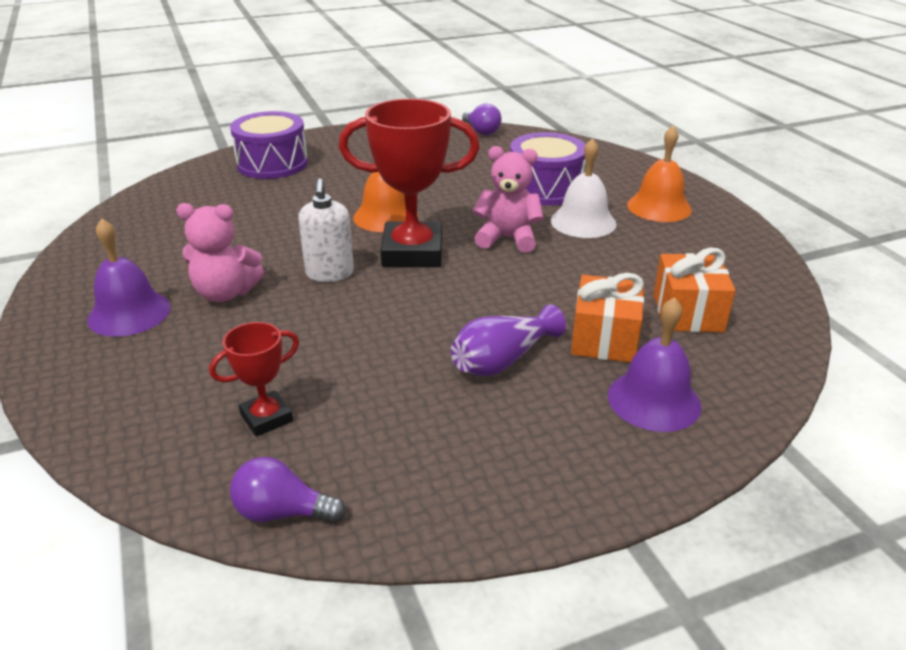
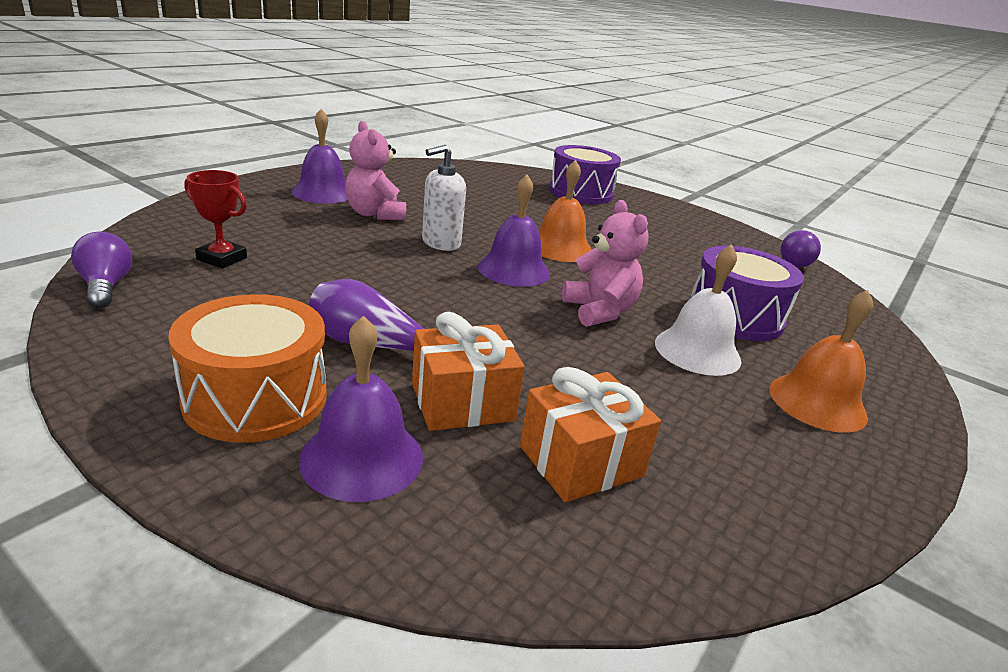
camera: 55 degrees right, 5 degrees down
red trophy [339,99,480,267] -> purple bell [478,175,550,287]
none -> orange drum [169,294,327,443]

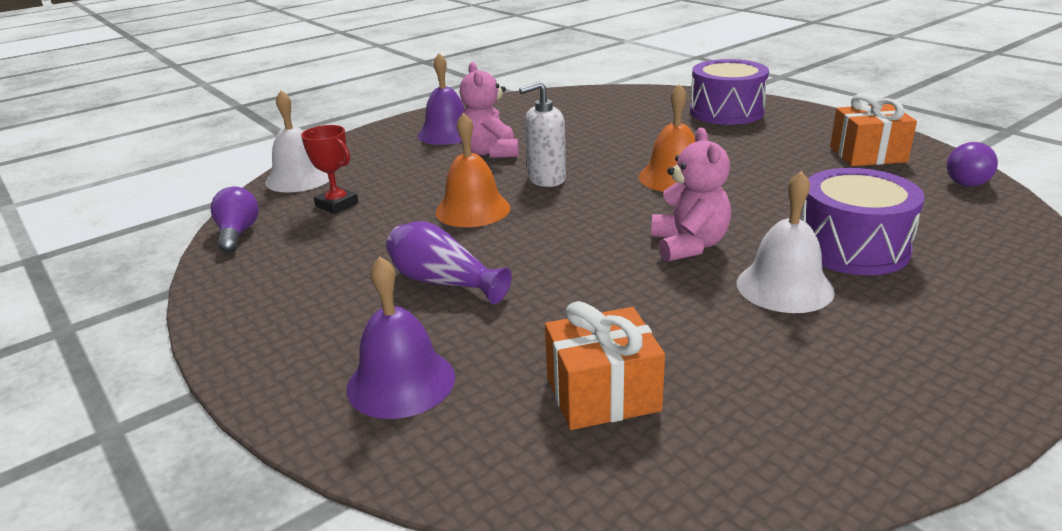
camera: 20 degrees right, 0 degrees up
orange drum [169,294,327,443] -> none
orange gift [412,312,525,431] -> orange gift moved to [830,93,917,166]
purple bell [478,175,550,287] -> none
orange bell [769,290,873,433] -> orange bell moved to [435,113,510,227]
none -> white bell [265,90,329,192]

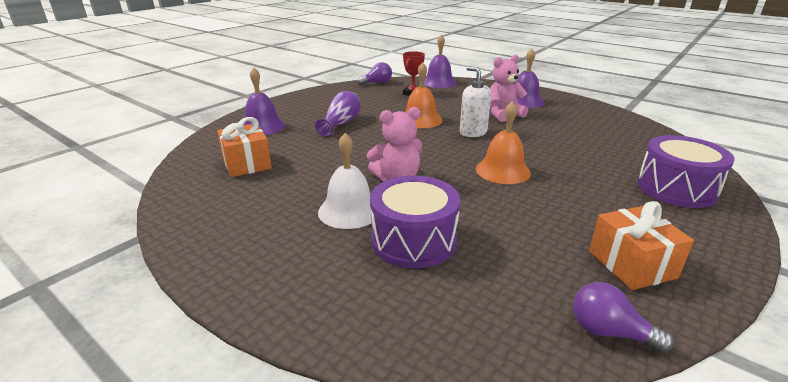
camera: 75 degrees right, 0 degrees up
white bell [265,90,329,192] -> purple bell [424,34,456,88]

